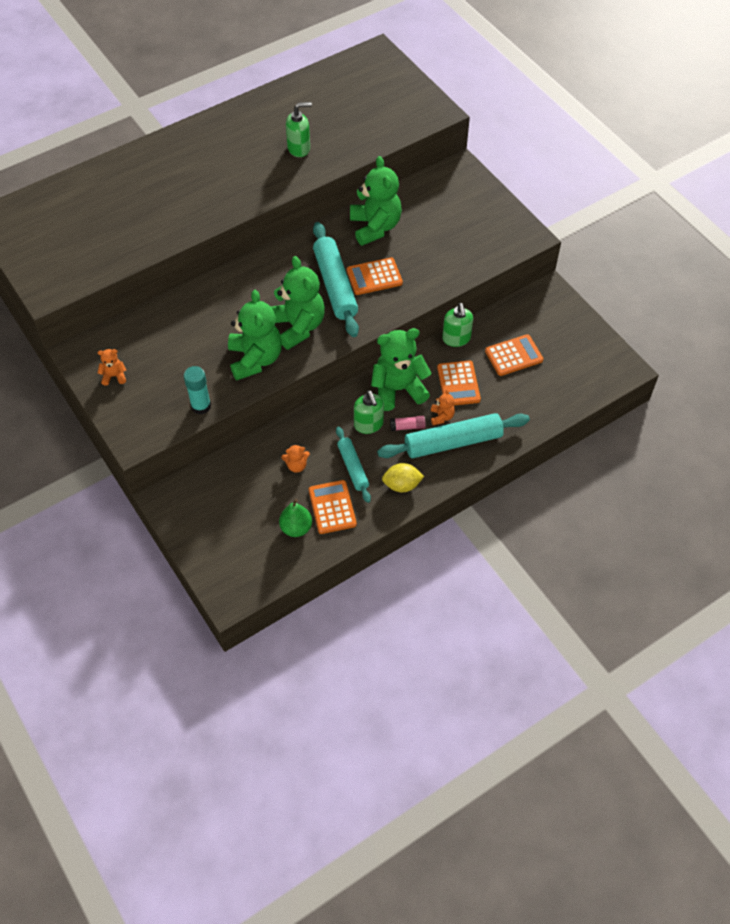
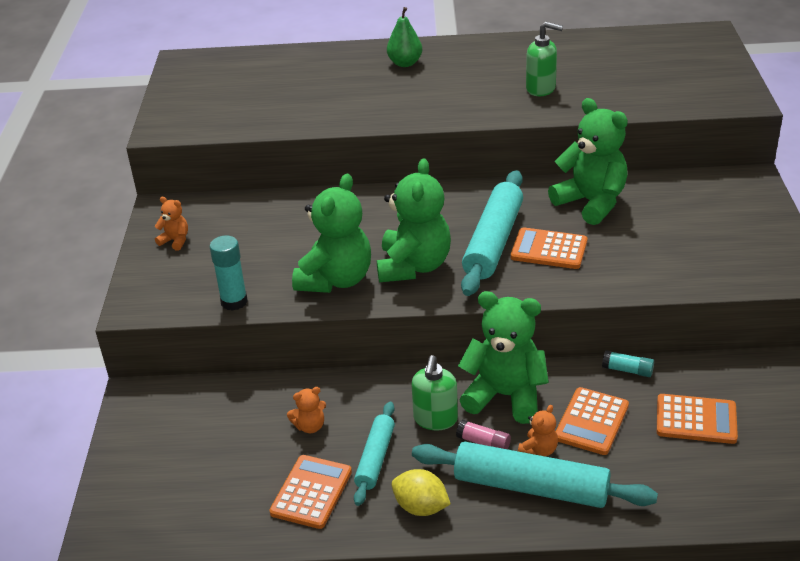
camera: 35 degrees right, 20 degrees down
green pear [279,499,312,537] -> green pear moved to [387,7,422,67]
orange teddy bear [281,444,310,473] -> orange teddy bear turned 45 degrees counterclockwise [287,387,326,433]
green teddy bear [350,156,402,246] -> green teddy bear turned 60 degrees counterclockwise [548,98,628,225]
green soap dispenser [442,303,473,347] -> turquoise glue stick [602,350,654,377]

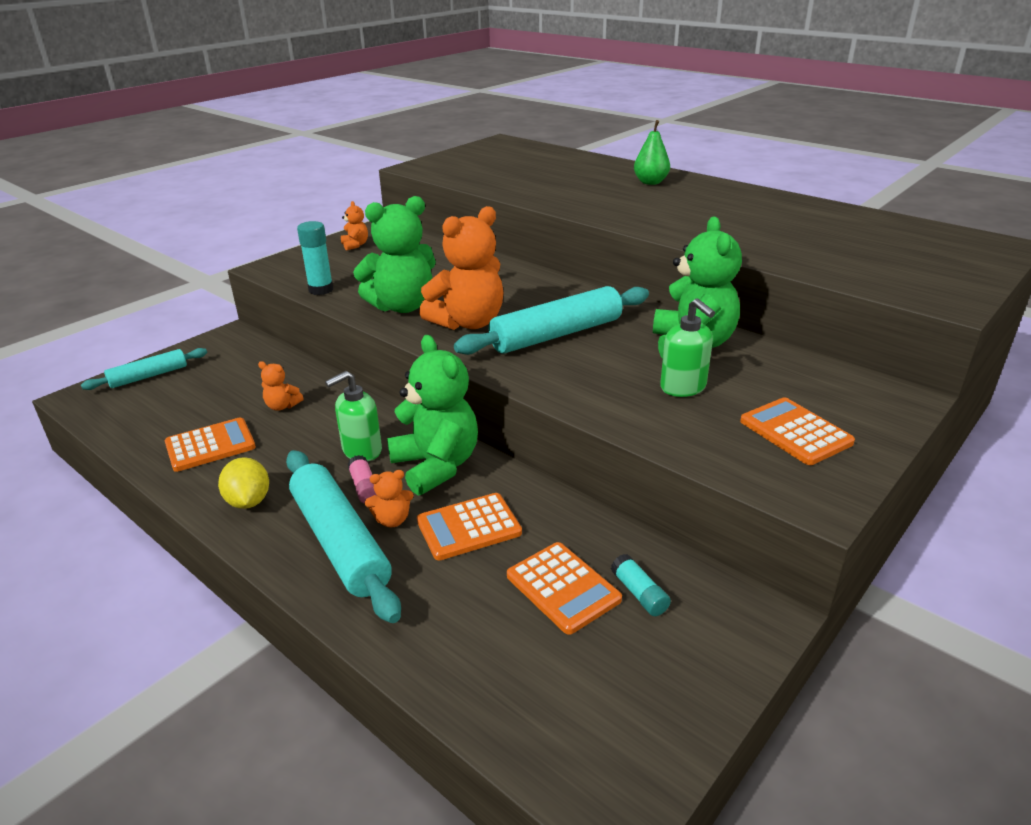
camera: 40 degrees right, 5 degrees down
turquoise rolling pin [354,402,395,506] -> turquoise rolling pin moved to [81,348,207,390]
green teddy bear [377,158,451,282] -> orange teddy bear [419,206,504,330]
orange calculator [511,227,587,269] -> orange calculator moved to [740,397,855,465]
green soap dispenser [526,22,563,96] -> green soap dispenser moved to [660,298,715,397]
turquoise glue stick [602,350,654,377] -> turquoise glue stick moved to [611,554,671,616]

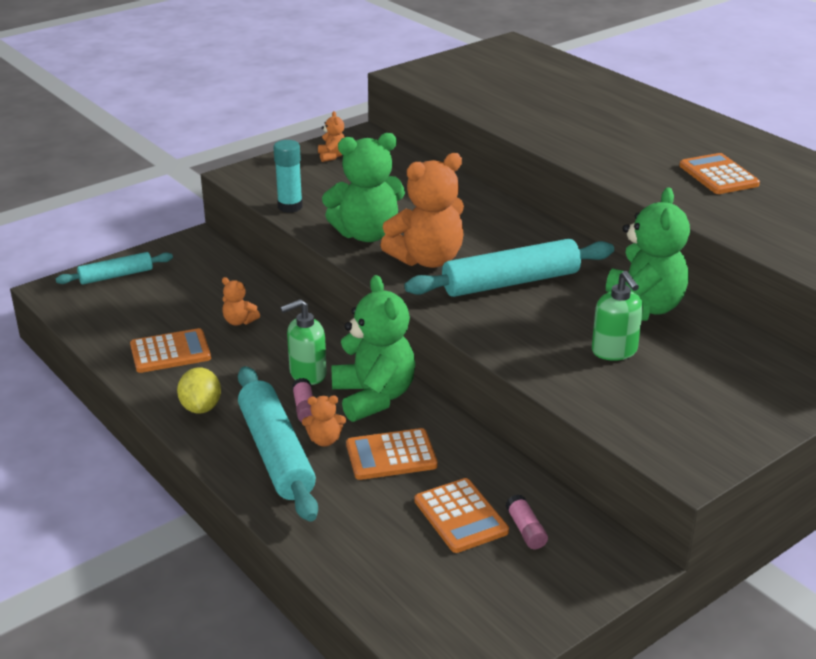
camera: 10 degrees right, 0 degrees up
turquoise glue stick [611,554,671,616] -> pink glue stick [506,494,548,549]
green pear [634,120,670,185] -> none
orange calculator [740,397,855,465] -> orange calculator moved to [679,153,760,194]

